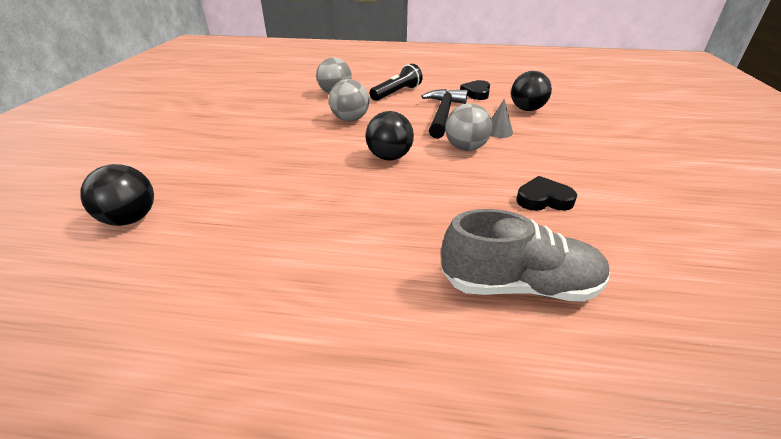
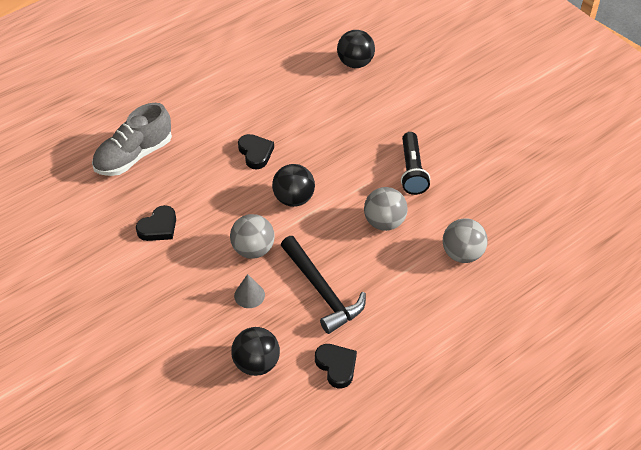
camera: 135 degrees right, 15 degrees up
black flashlight [369,64,423,101] -> black flashlight moved to [401,132,430,195]
none -> black heart [238,134,274,169]

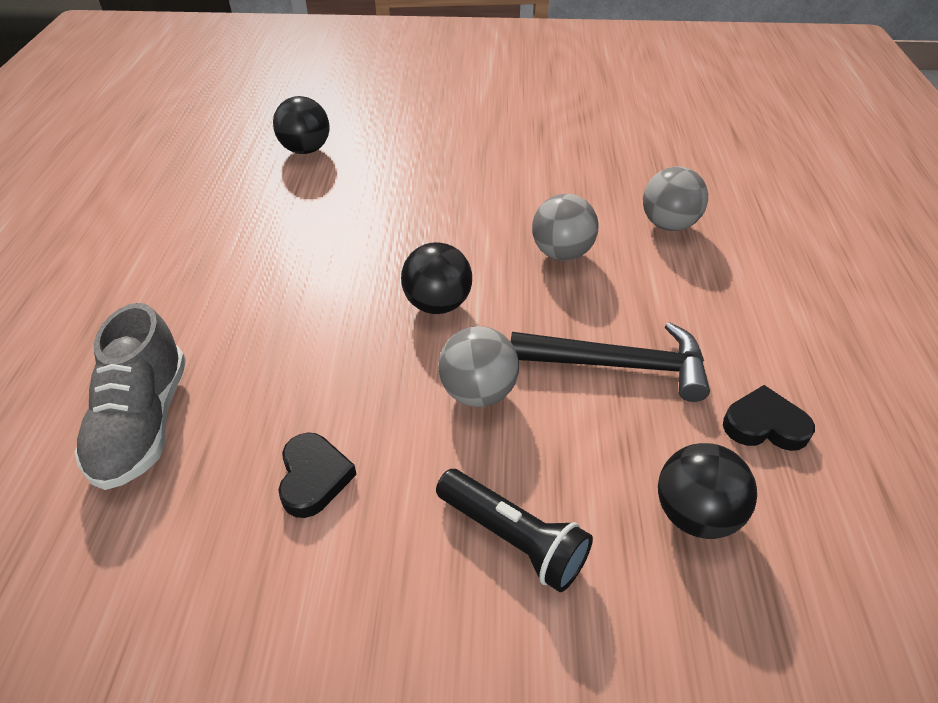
camera: 50 degrees left, 5 degrees down
grey cone [234,274,265,308] -> none
black heart [238,134,274,169] -> none
black flashlight [401,132,430,195] -> black flashlight moved to [436,469,593,592]

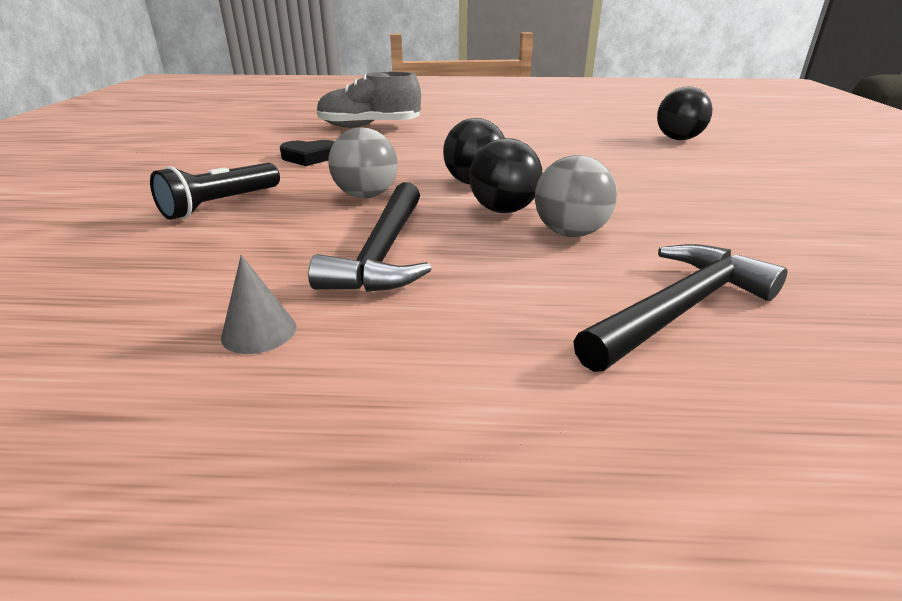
camera: 90 degrees right, 15 degrees down
grey ball [643,166,708,231] -> black hammer [573,244,787,372]
black ball [658,443,757,539] -> black ball moved to [469,138,542,213]
black heart [723,385,815,451] -> grey cone [221,255,296,354]

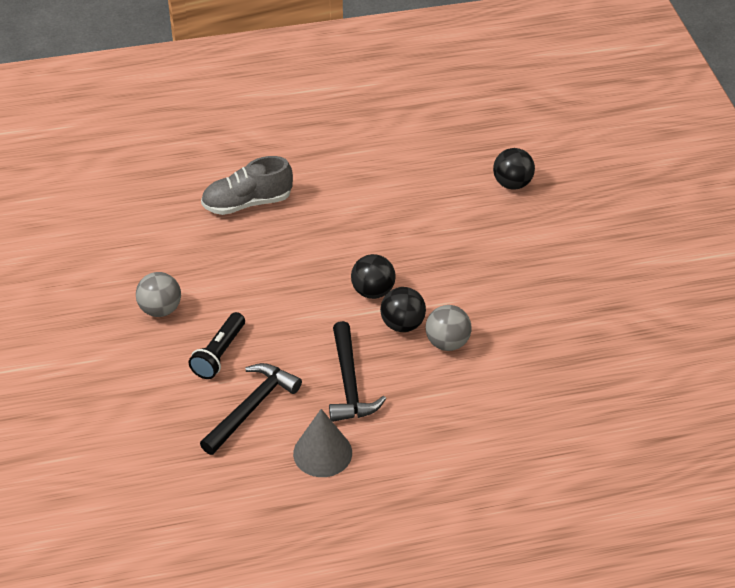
camera: 15 degrees left, 15 degrees up
grey cone [221,255,296,354] -> grey cone [293,409,352,477], size x1.79
black heart [280,140,334,166] -> none
grey ball [328,127,398,198] -> grey ball moved to [136,272,181,317]
black hammer [573,244,787,372] -> black hammer moved to [200,363,302,455]

